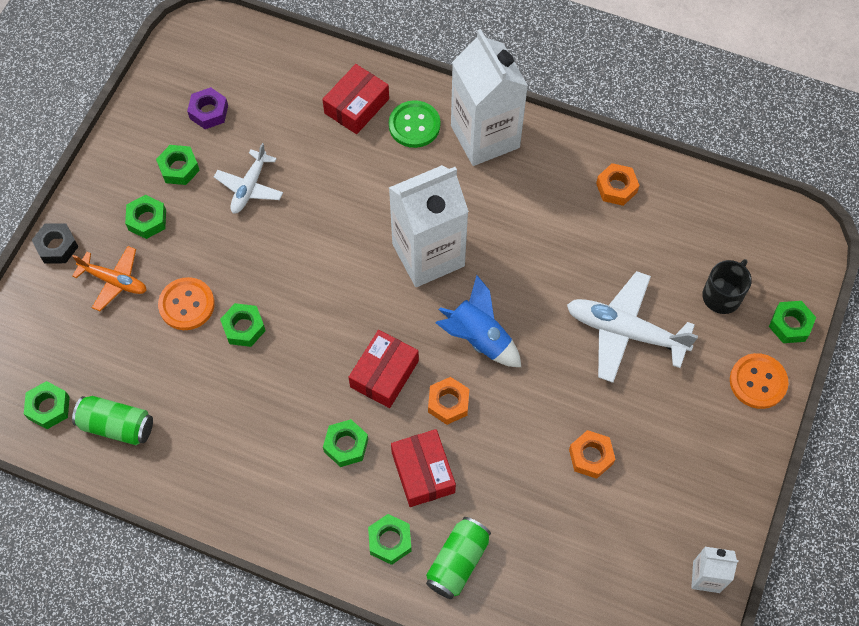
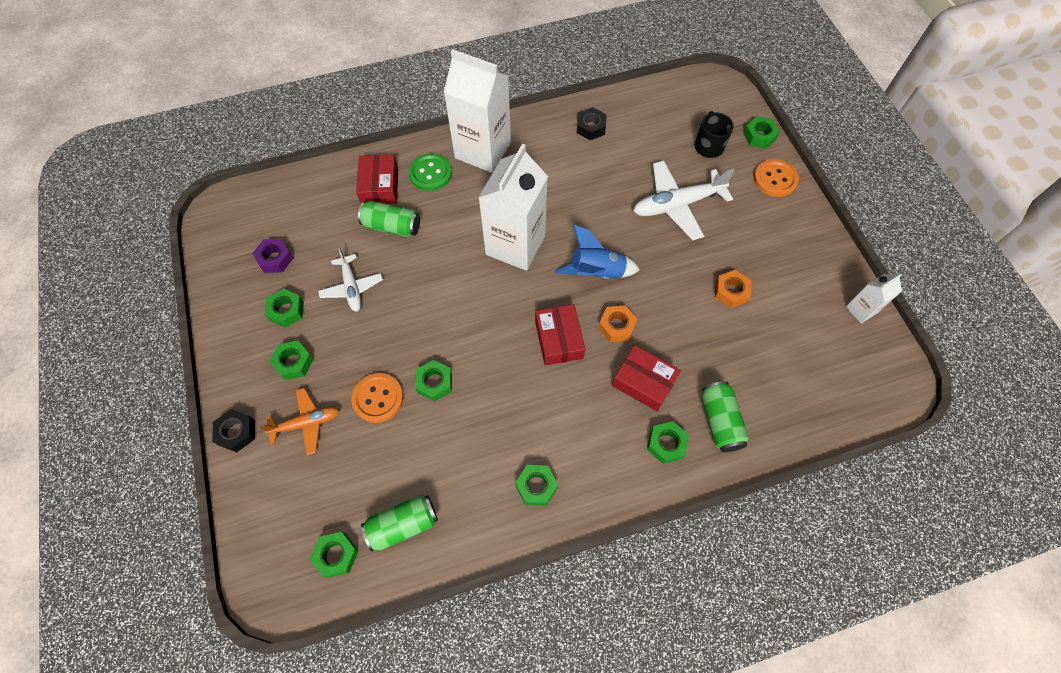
camera: 40 degrees left, 0 degrees up
green nut [323,419,368,467] -> green nut moved to [515,465,558,506]
orange nut [596,163,639,206] -> black nut [577,107,607,140]
none -> green can [358,201,420,237]

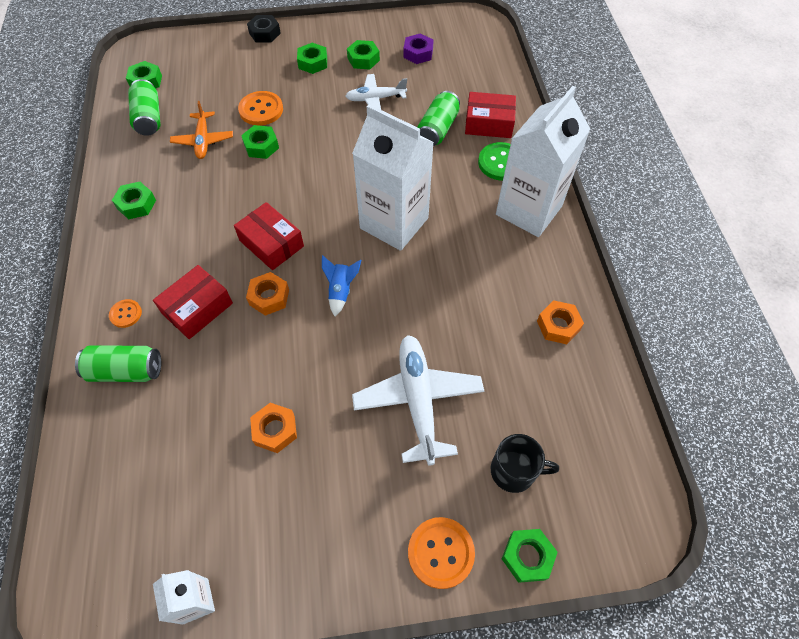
camera: 100 degrees right, 5 degrees down
orange plane [259,388,340,455] -> orange plane moved to [170,101,233,159]
red box [535,304,585,366] -> red box turned 45 degrees clockwise [234,202,304,270]
blue rocket [555,225,640,279] -> blue rocket [322,255,361,316], size x0.63
black nut [577,107,607,140] -> orange nut [537,300,584,344]
green nut [647,421,689,464] -> orange button [109,299,142,328]

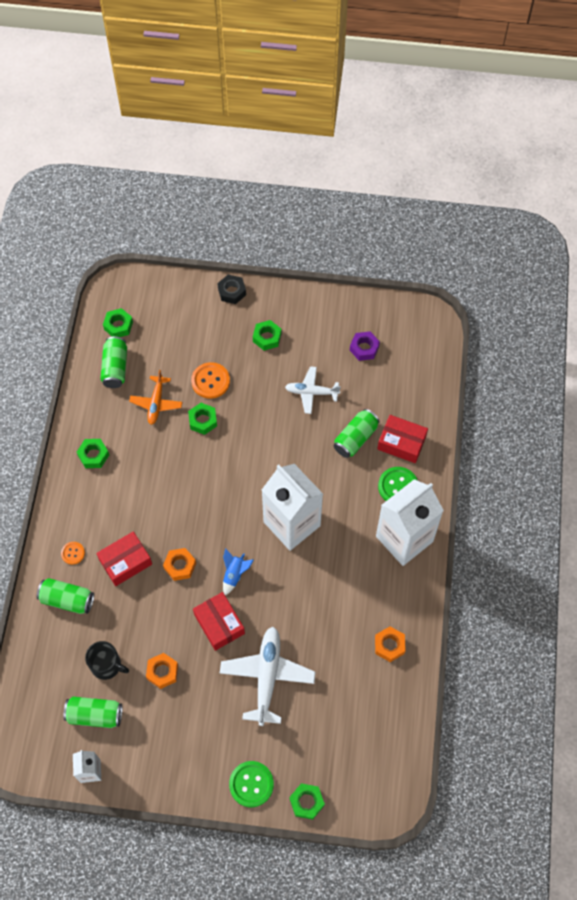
camera: 15 degrees right, 5 degrees up
red box [234,202,304,270] -> red box moved to [193,592,245,651]
green nut [347,40,380,70] -> none
orange button [408,517,475,589] -> green button [229,761,274,807]
black mug [491,434,559,493] -> black mug moved to [85,641,129,680]
none -> green can [63,696,122,728]

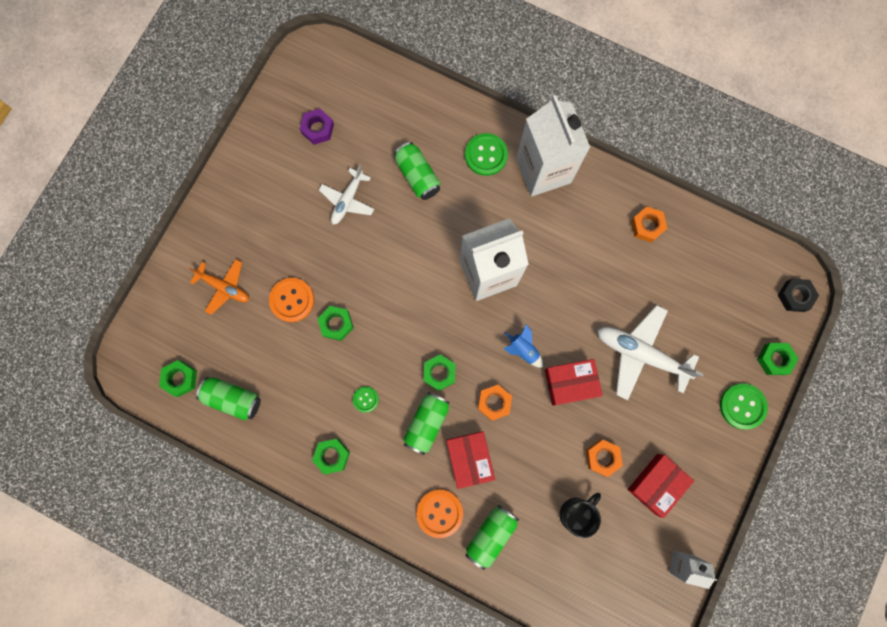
camera: 70 degrees left, 15 degrees up
orange button [61,542,85,565] -> orange button [416,489,463,538], size x1.75
green can [63,696,122,728] -> green can moved to [403,392,450,455]
orange plane [129,370,182,425] -> orange plane moved to [189,259,249,315]
black nut [217,275,246,304] -> black nut moved to [778,278,819,312]
green nut [253,320,281,351] -> green nut moved to [423,354,456,391]
red box [377,415,428,463] -> red box moved to [628,454,694,518]
none -> green button [353,386,379,413]

